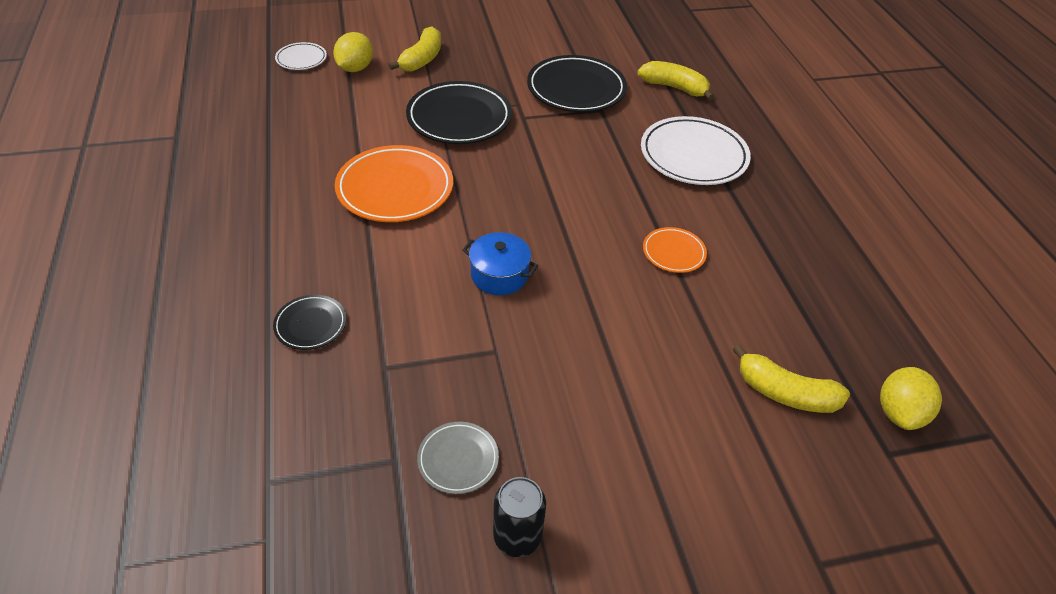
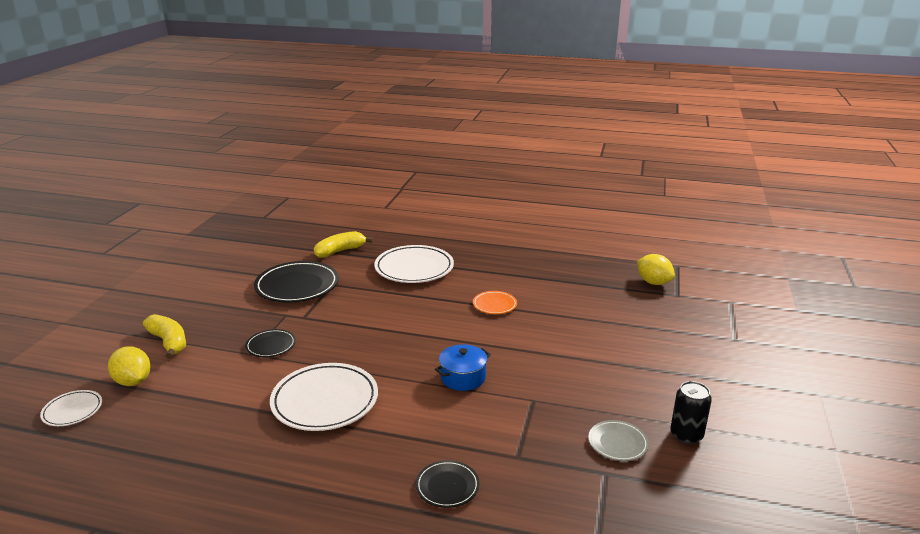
camera: 60 degrees left, 20 degrees down
orange plate [335,145,453,222] -> white plate [270,363,378,431]
black plate [406,81,512,144] -> black plate [245,329,296,357], size x0.52
yellow banana [733,344,850,413] -> none

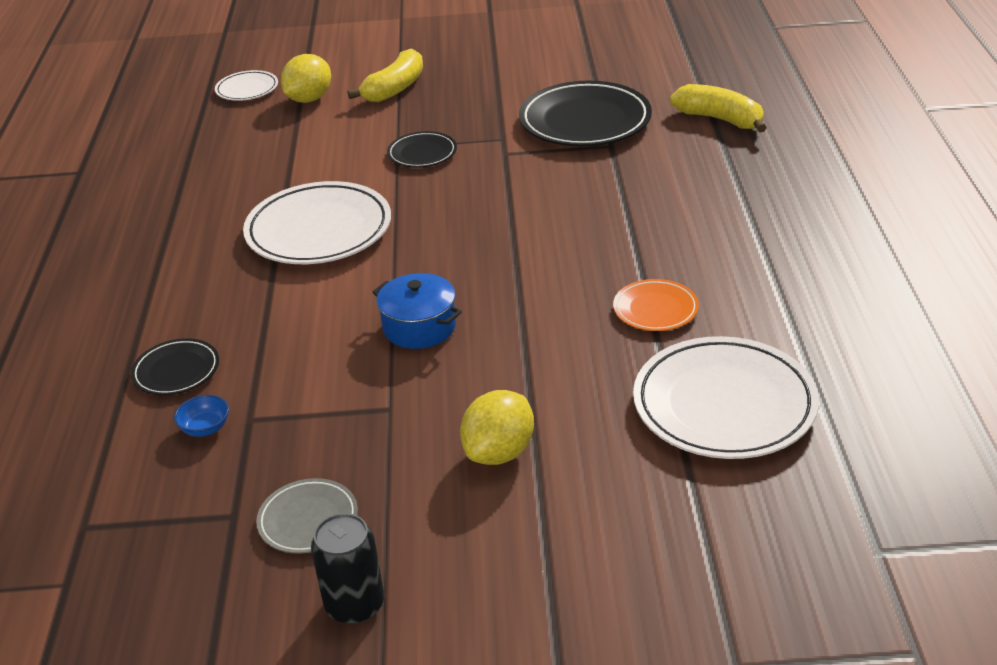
camera: 75 degrees right, 10 degrees up
white plate [374,245,454,283] -> white plate moved to [633,336,819,459]
yellow lemon [637,254,675,285] -> yellow lemon moved to [460,390,534,465]
none -> blue bowl [174,395,229,437]

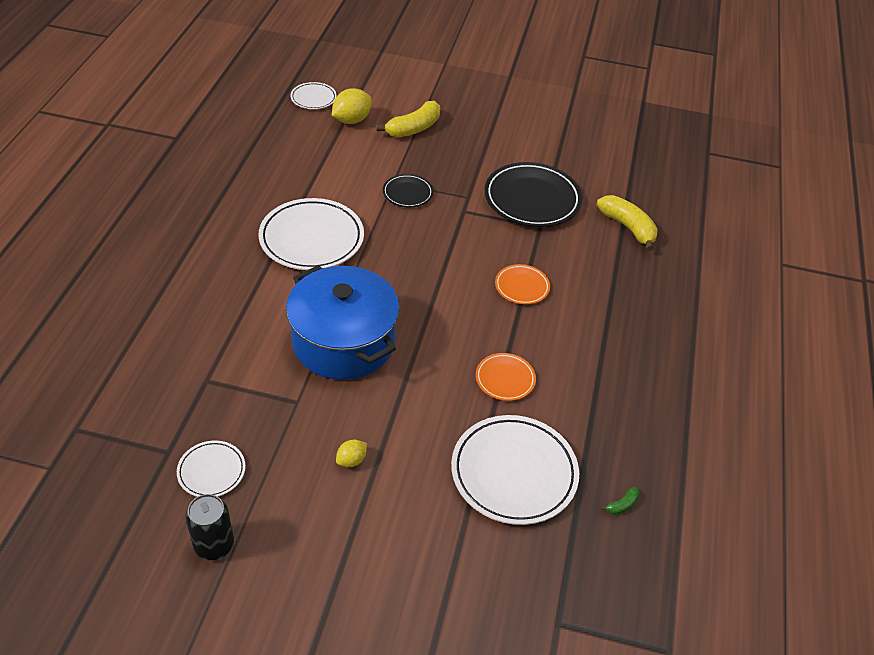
camera: 10 degrees right, 10 degrees up
black plate [131,338,219,395] -> none
blue bowl [174,395,229,437] -> none
grey plate [256,478,358,554] -> white plate [177,440,246,497]
blue pot [373,273,462,349] -> blue pot [286,265,400,380], size x1.99
yellow lemon [460,390,534,465] -> yellow lemon [336,440,367,467], size x0.55
none -> orange plate [495,264,550,305]
none -> green banana [600,486,640,515]

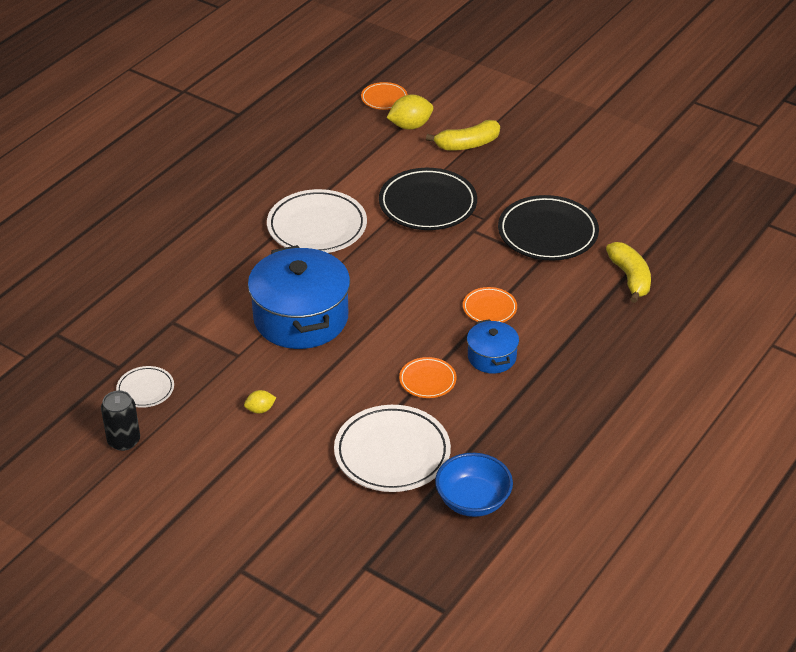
camera: 25 degrees right, 5 degrees down
white plate [290,82,337,109] -> orange plate [361,82,408,110]
black plate [383,174,433,207] -> black plate [379,168,477,230], size x1.94
green banana [600,486,640,515] -> blue bowl [435,453,513,517]
none -> blue pot [467,319,519,373]

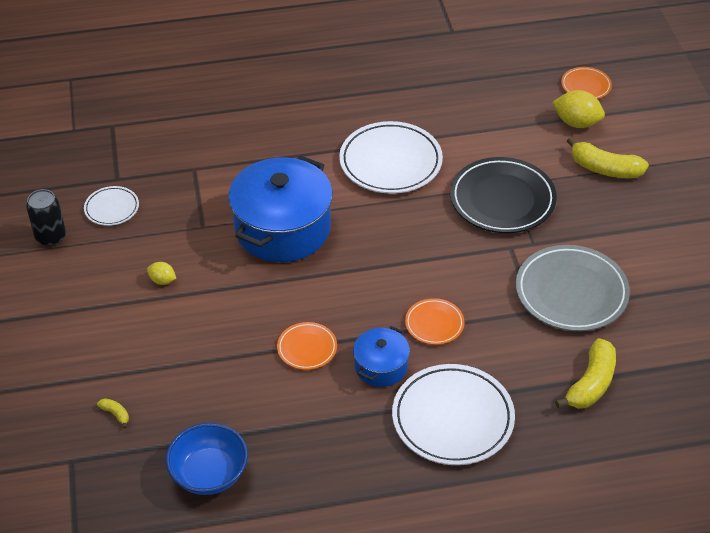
camera: 45 degrees right, 5 degrees up
white plate [334,405,451,492] -> white plate moved to [392,364,515,465]
black plate [498,195,599,261] -> grey plate [516,245,630,331]
none -> yellow banana [97,398,129,428]

